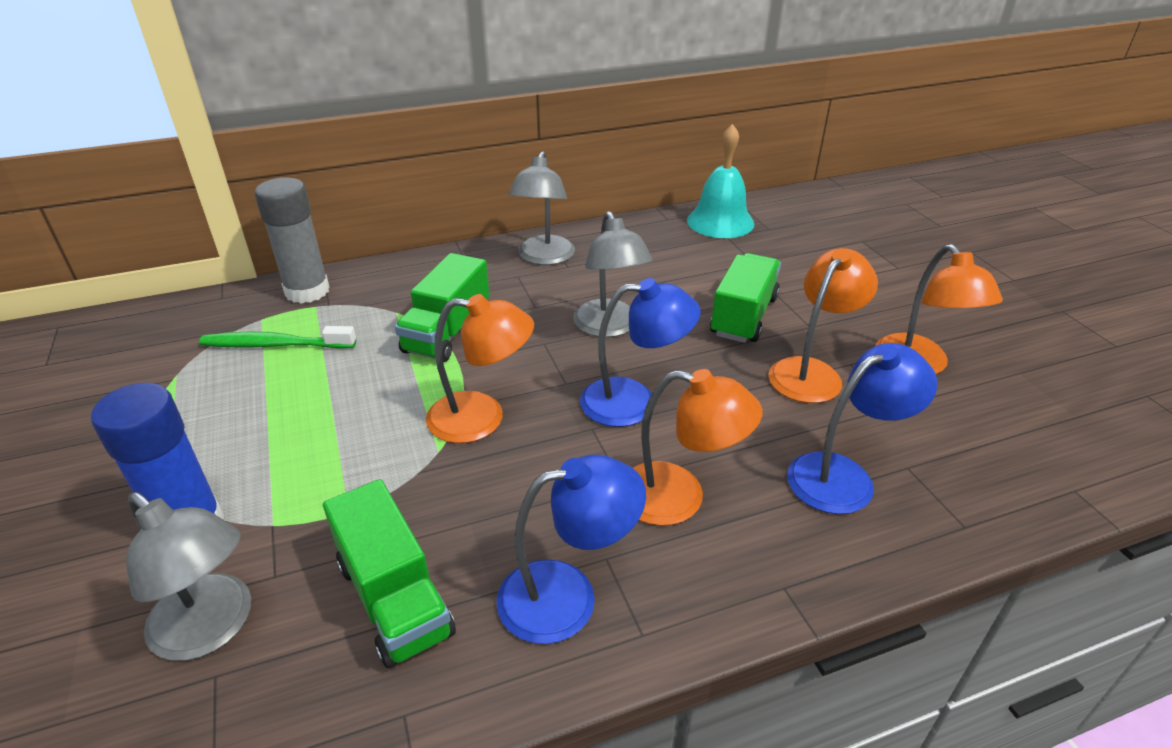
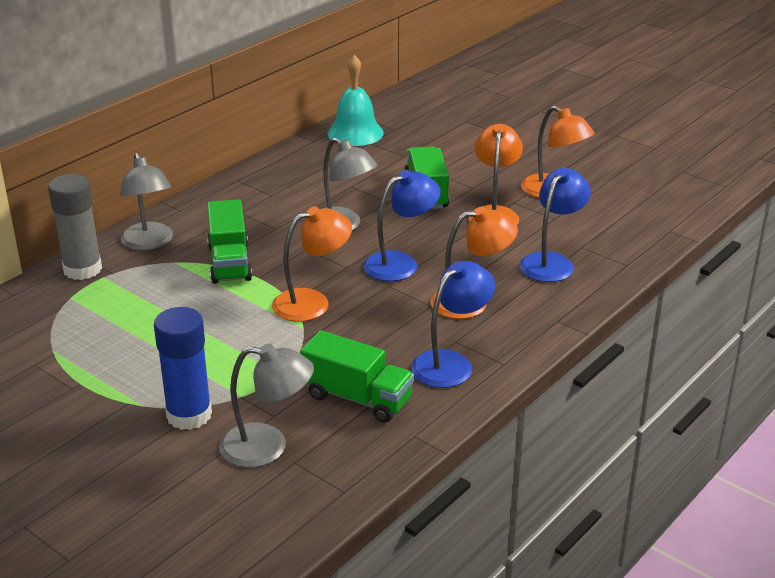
camera: 30 degrees left, 5 degrees down
green toothbrush [199,326,356,349] -> none
grey lamp [508,151,575,265] -> grey lamp moved to [120,153,173,251]

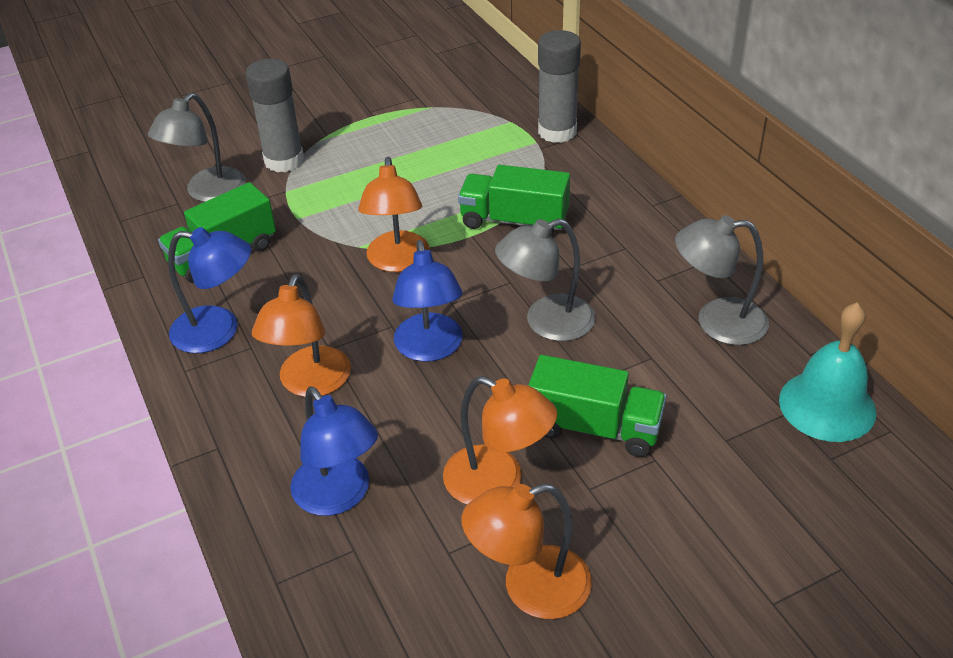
camera: 115 degrees right, 10 degrees up
grey lamp [120,153,173,251] -> grey lamp moved to [675,215,769,345]
blue glue stick [154,307,212,430] -> grey glue stick [246,59,304,172]
blue lamp [411,261,495,388] -> blue lamp turned 60 degrees counterclockwise [168,227,251,353]

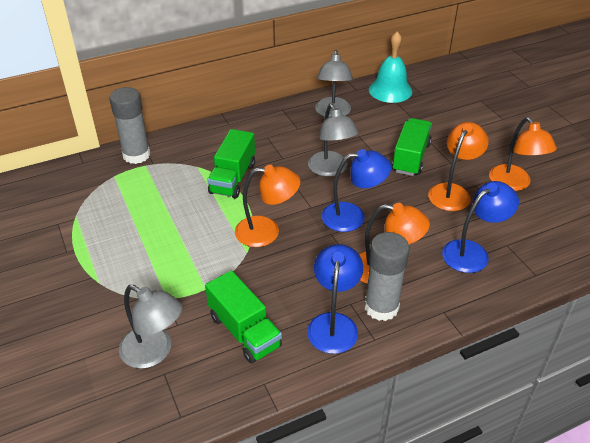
camera: 90 degrees left, 0 degrees up
grey glue stick [246,59,304,172] -> grey glue stick moved to [365,232,410,321]

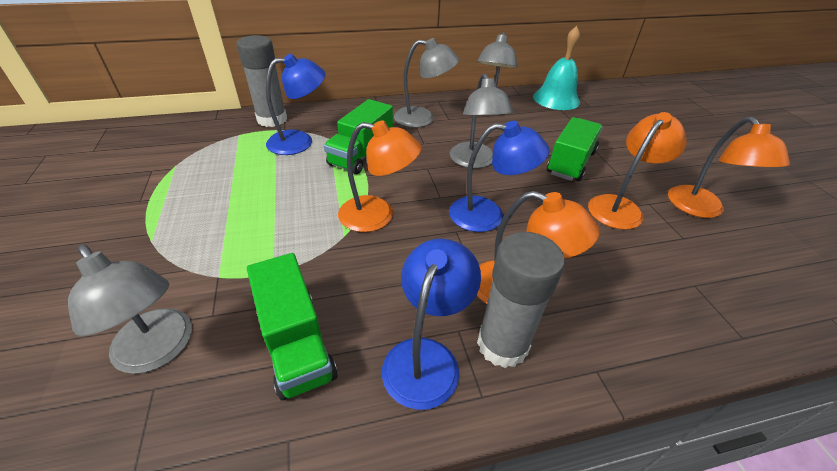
camera: 10 degrees right, 0 degrees up
blue lamp [442,181,519,273] -> blue lamp moved to [266,54,325,155]
none -> grey lamp [394,38,459,128]

